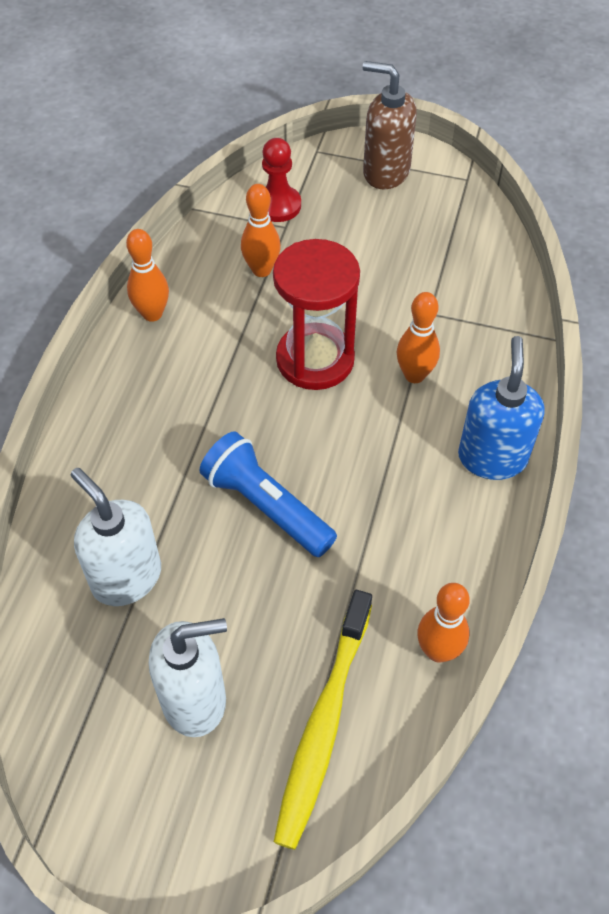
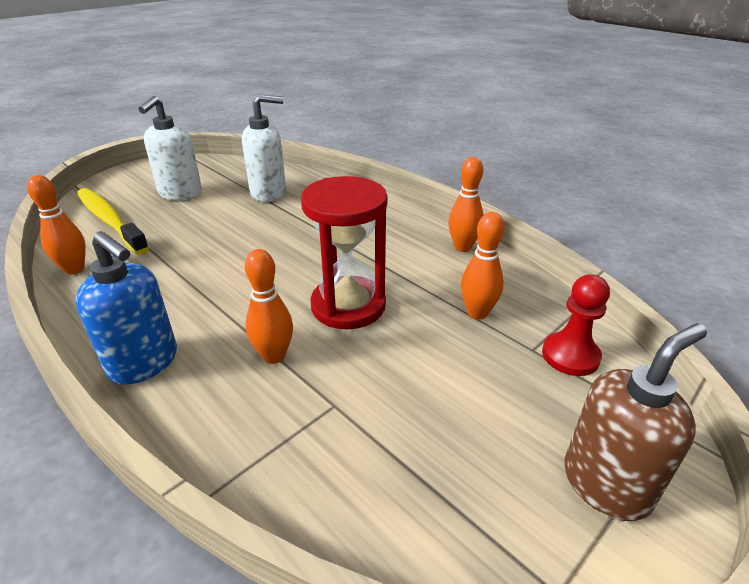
camera: 120 degrees right, 20 degrees down
blue flashlight [199,431,337,557] -> none

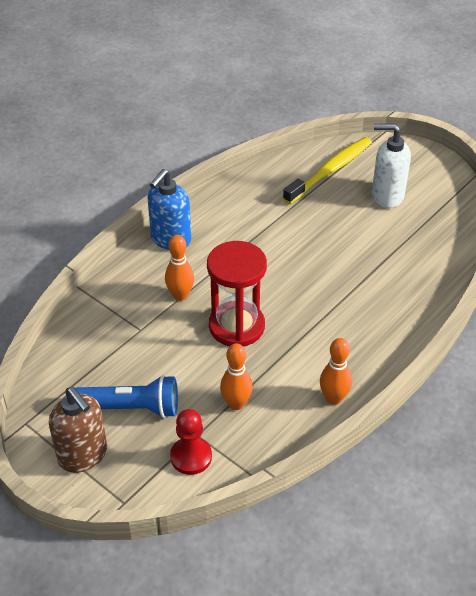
camera: 85 degrees right, 10 degrees up
orange bowling pin [27,175,86,275] -> none
white soap dispenser [242,94,286,202] -> none
none -> blue flashlight [75,375,178,418]

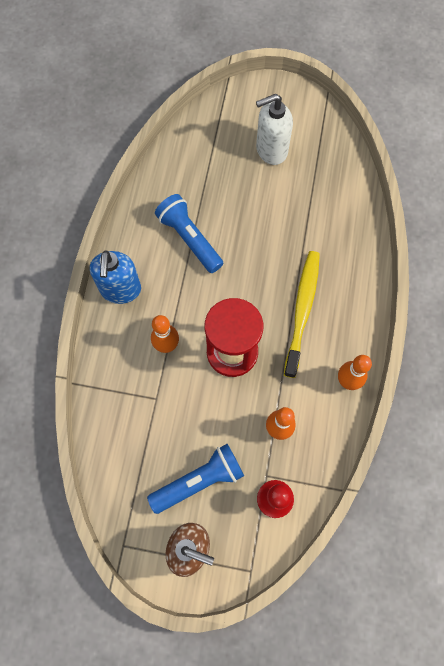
camera: 30 degrees left, 25 degrees up
yellow toothbrush [283,137,372,204] -> yellow toothbrush moved to [284,251,320,378]
none -> blue flashlight [155,194,223,273]

